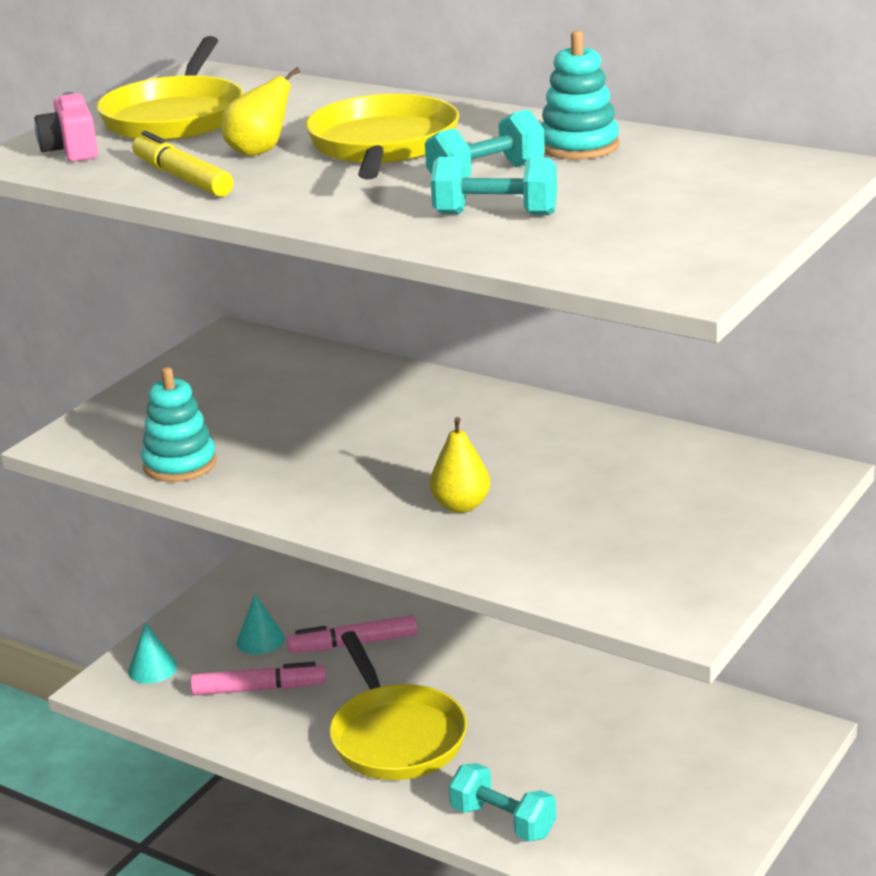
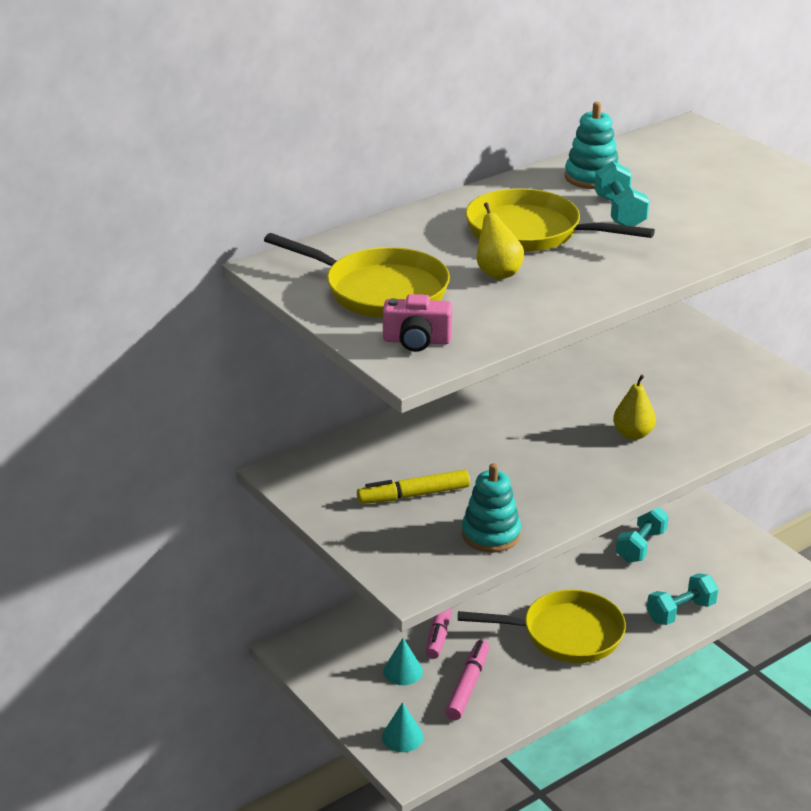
camera: 70 degrees left, 5 degrees up
yellow marker [132,131,233,197] -> yellow marker moved to [357,470,470,504]
turquoise dumbbell [431,157,557,215] -> turquoise dumbbell moved to [616,507,668,562]

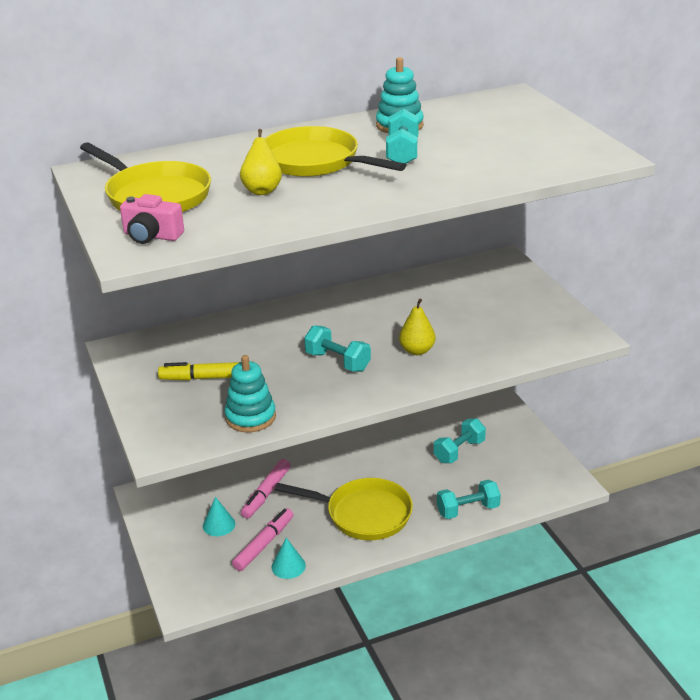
camera: 15 degrees right, 0 degrees up
turquoise cone [382,702,424,752] -> turquoise cone moved to [272,538,306,579]
none -> turquoise dumbbell [304,325,371,372]

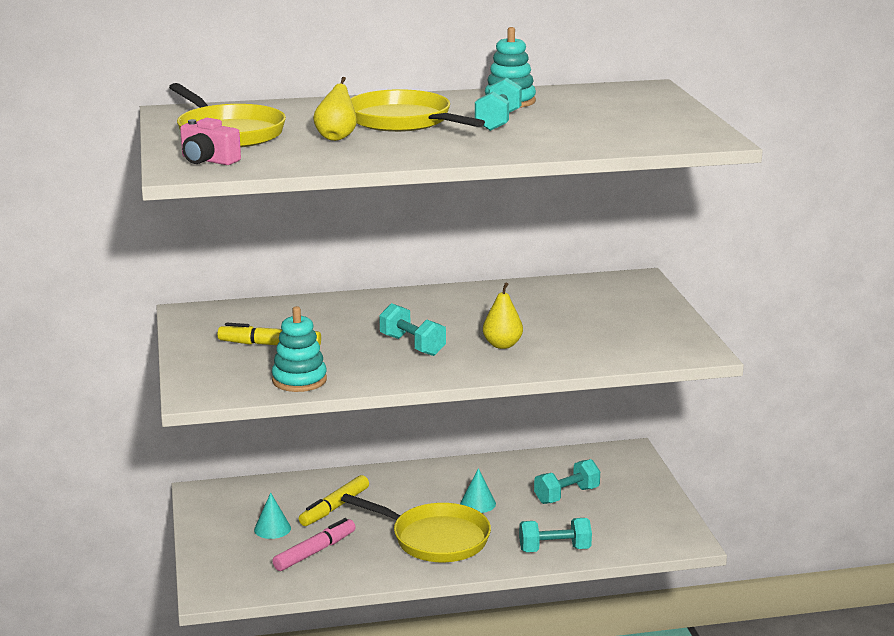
camera: 10 degrees right, 10 degrees down
pink marker [241,459,291,519] -> yellow marker [299,475,369,526]
turquoise cone [272,538,306,579] -> turquoise cone moved to [460,468,496,513]

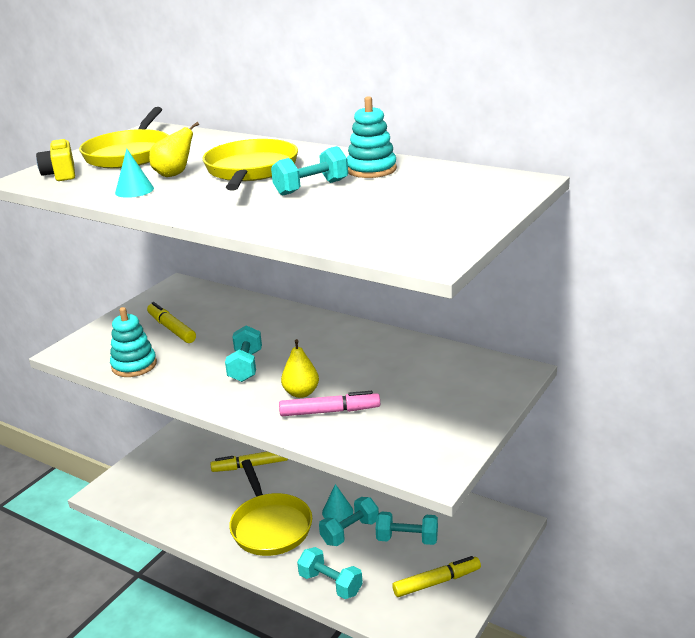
camera: 45 degrees right, 5 degrees up
pink camera [180,118,241,165] -> yellow camera [36,138,75,181]
turquoise cone [254,493,291,539] -> turquoise cone moved to [115,149,154,198]
pink marker [273,518,356,571] -> pink marker moved to [279,391,380,416]
none -> turquoise dumbbell [319,497,379,546]
none -> yellow marker [392,556,481,597]

